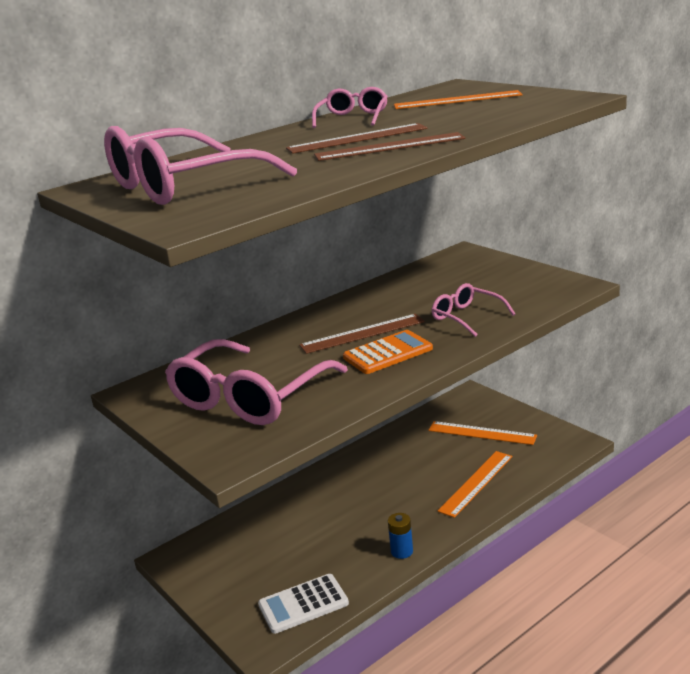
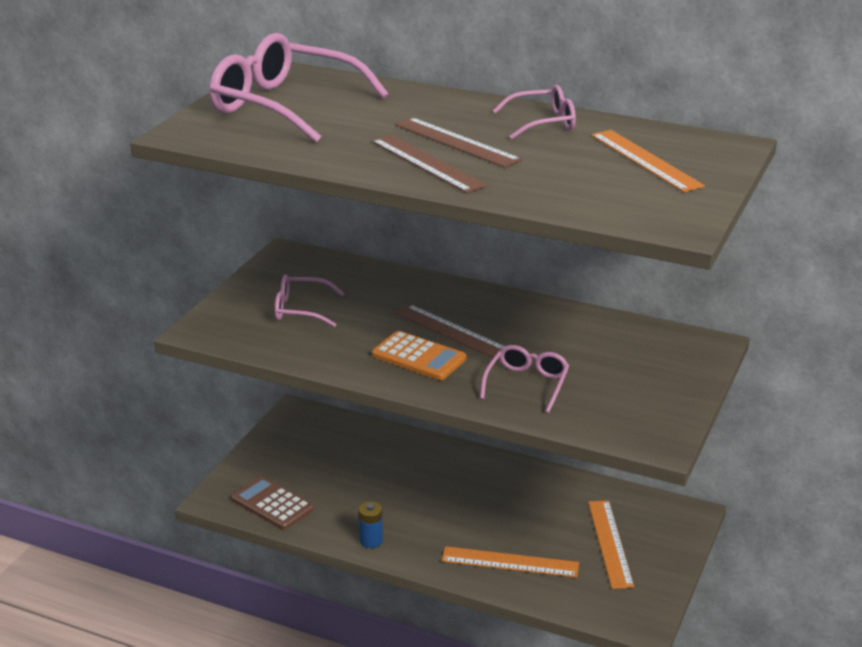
camera: 60 degrees right, 5 degrees up
pink glasses [165,339,348,425] -> pink glasses [275,275,344,327], size x0.52
white calculator [258,574,349,634] -> brown calculator [231,476,314,530]

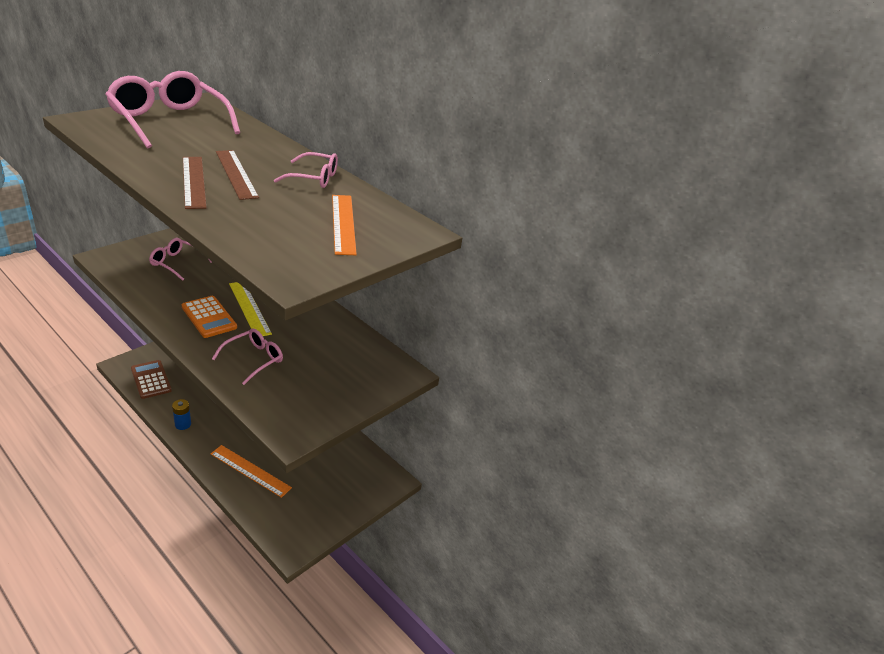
camera: 15 degrees right, 5 degrees up
brown ruler [396,304,505,361] -> yellow ruler [229,282,272,336]
orange ruler [588,500,634,589] -> none

